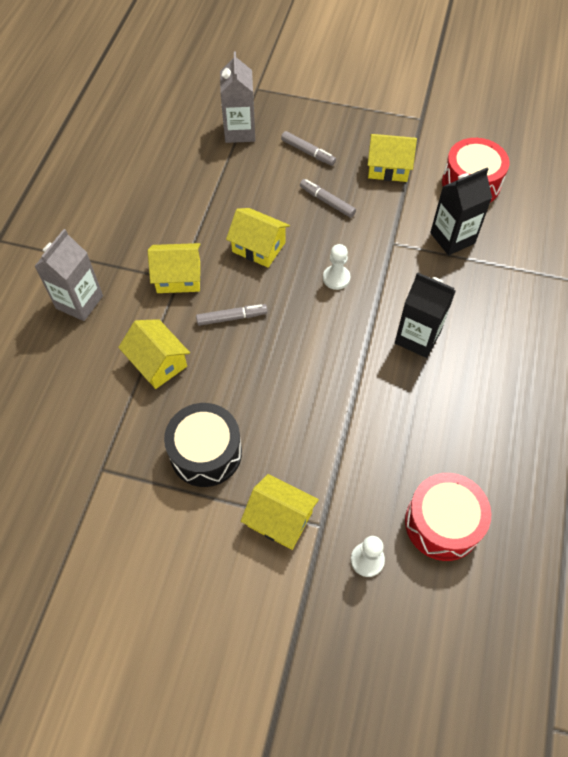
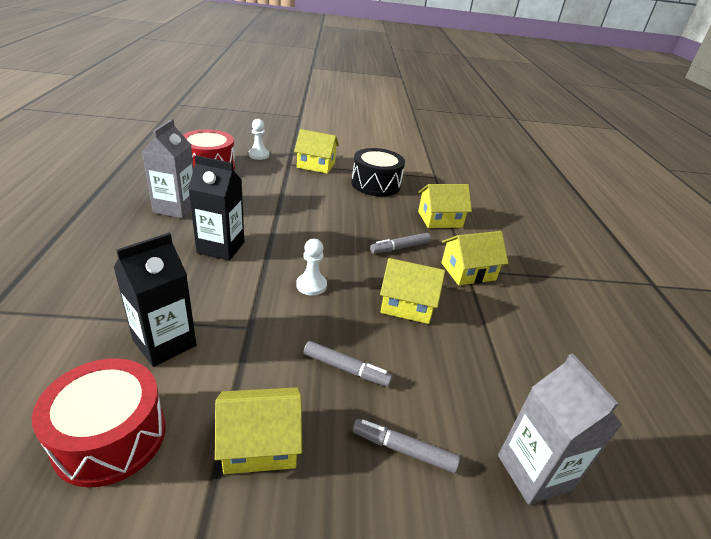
camera: 160 degrees right, 25 degrees down
grey carton [35,229,103,321] -> grey carton moved to [142,119,194,219]
yellow house [118,319,190,389] -> yellow house turned 45 degrees counterclockwise [418,184,472,228]

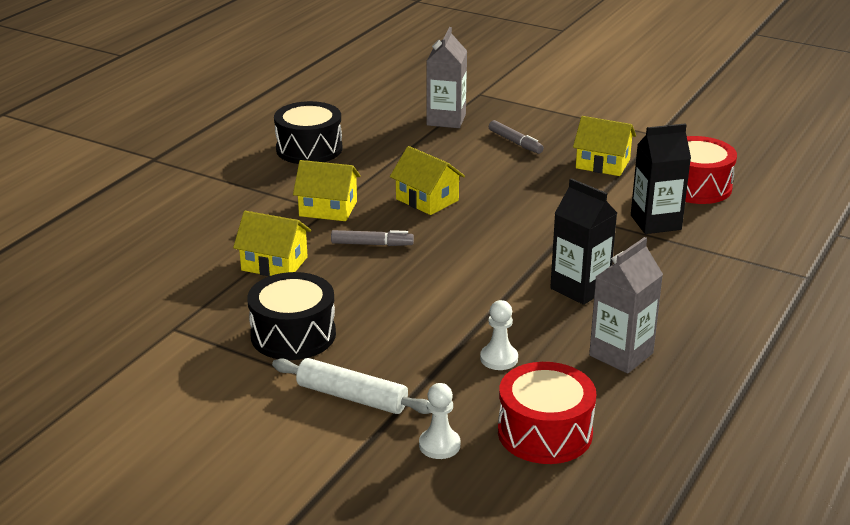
camera: 145 degrees left, 5 degrees down
yellow house [294,129,339,174] -> white rolling pin [272,358,430,414]
white pawn [296,239,327,296] -> white pawn moved to [480,300,518,370]
grey marker [304,341,393,387] -> none
none -> black drum [274,101,342,164]

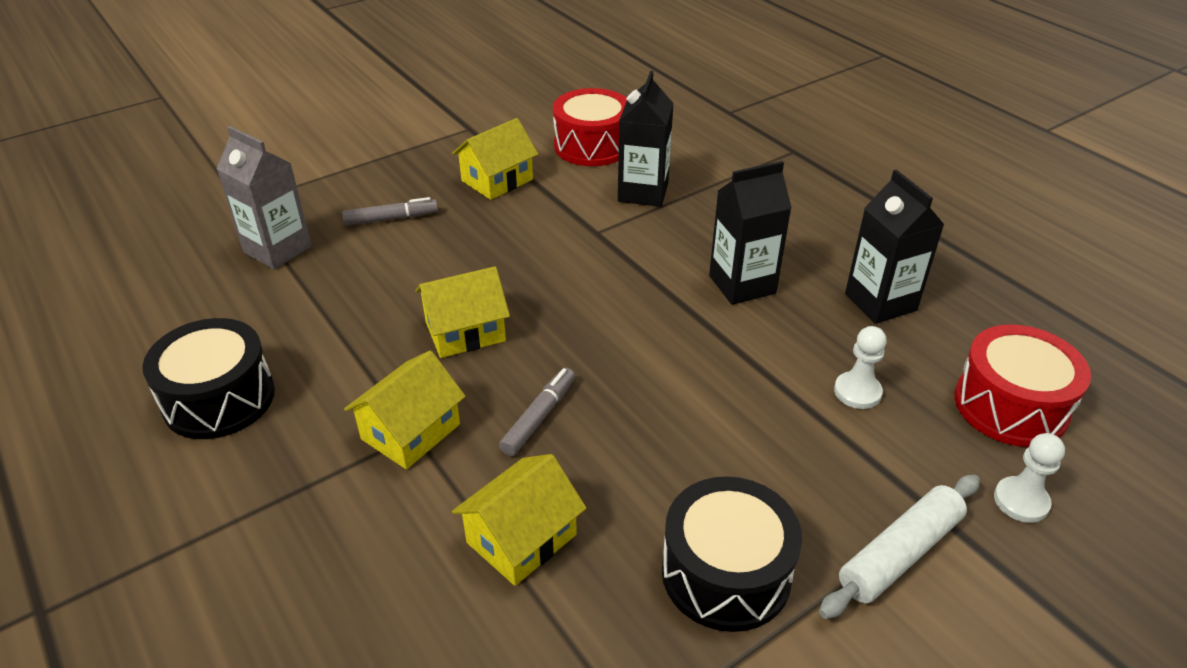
camera: 65 degrees left, 10 degrees up
grey carton [589,237,663,374] -> black carton [845,170,944,324]

